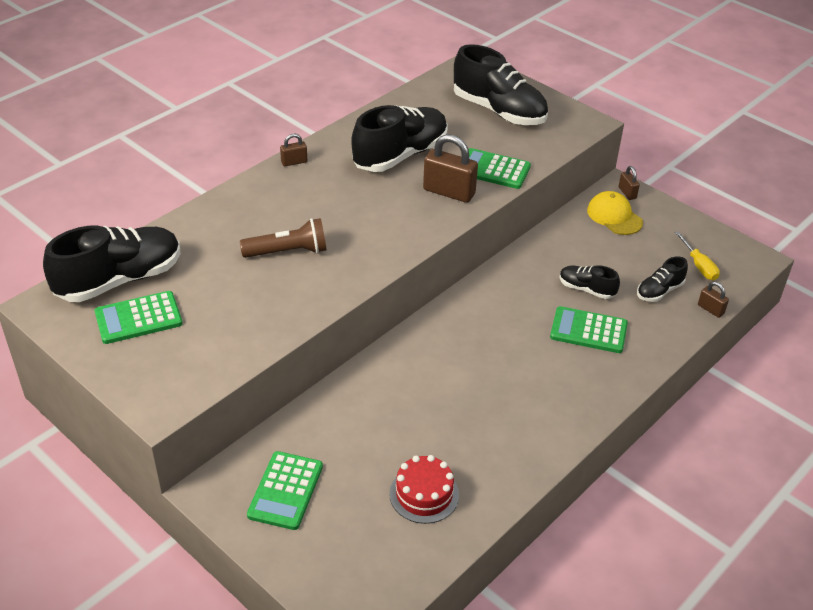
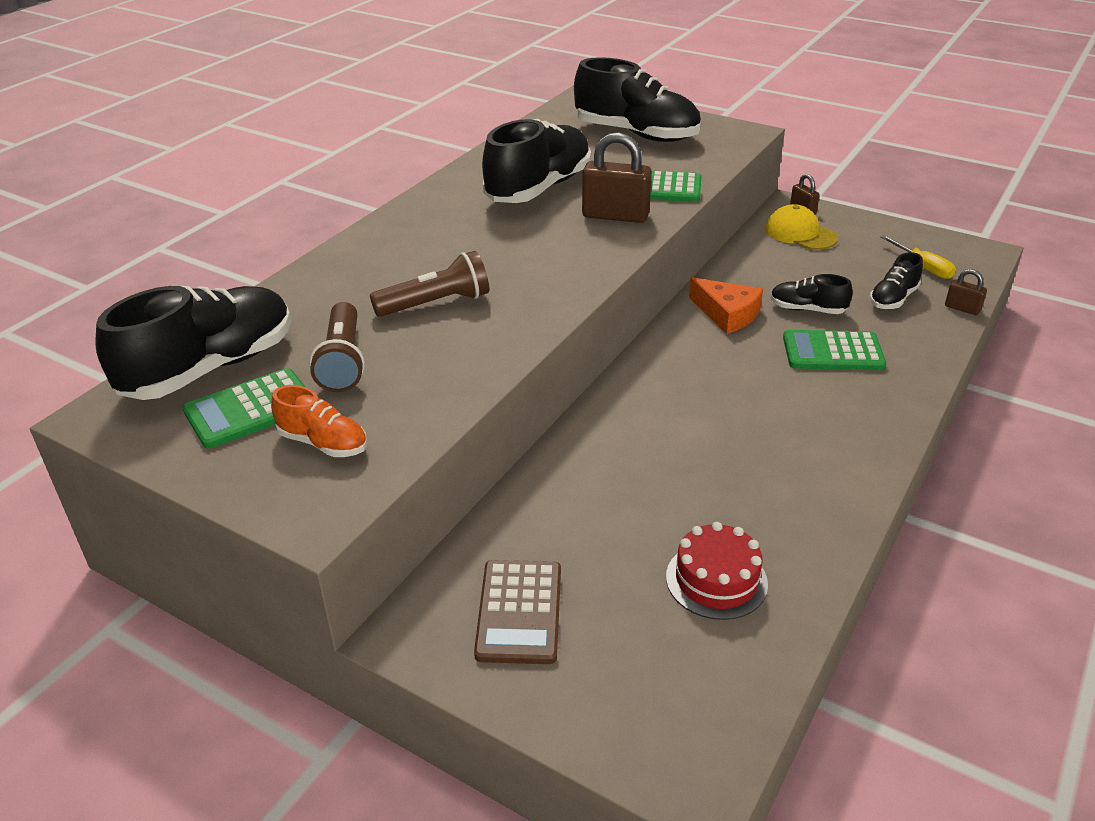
camera: 10 degrees left, 5 degrees down
green calculator [247,451,323,530] -> brown calculator [474,560,561,664]
brown padlock [280,134,307,166] -> none
none -> orange shoe [271,385,367,457]
none -> brown flashlight [309,302,365,392]
none -> orange cheese [689,277,763,334]

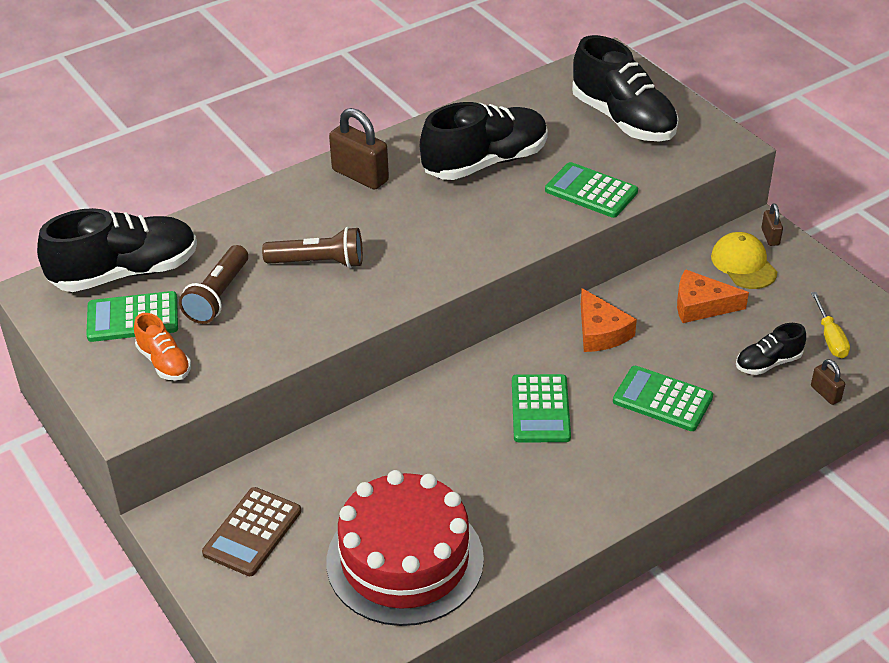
camera: 25 degrees right, 5 degrees up
brown padlock [582,132,652,223] -> brown padlock moved to [329,108,389,190]
red cake [666,522,768,620] -> red cake [327,470,484,626], size x1.94
black shoe [770,274,853,314] -> none
none -> green calculator [512,374,571,442]
none -> orange cheese [677,269,749,323]

